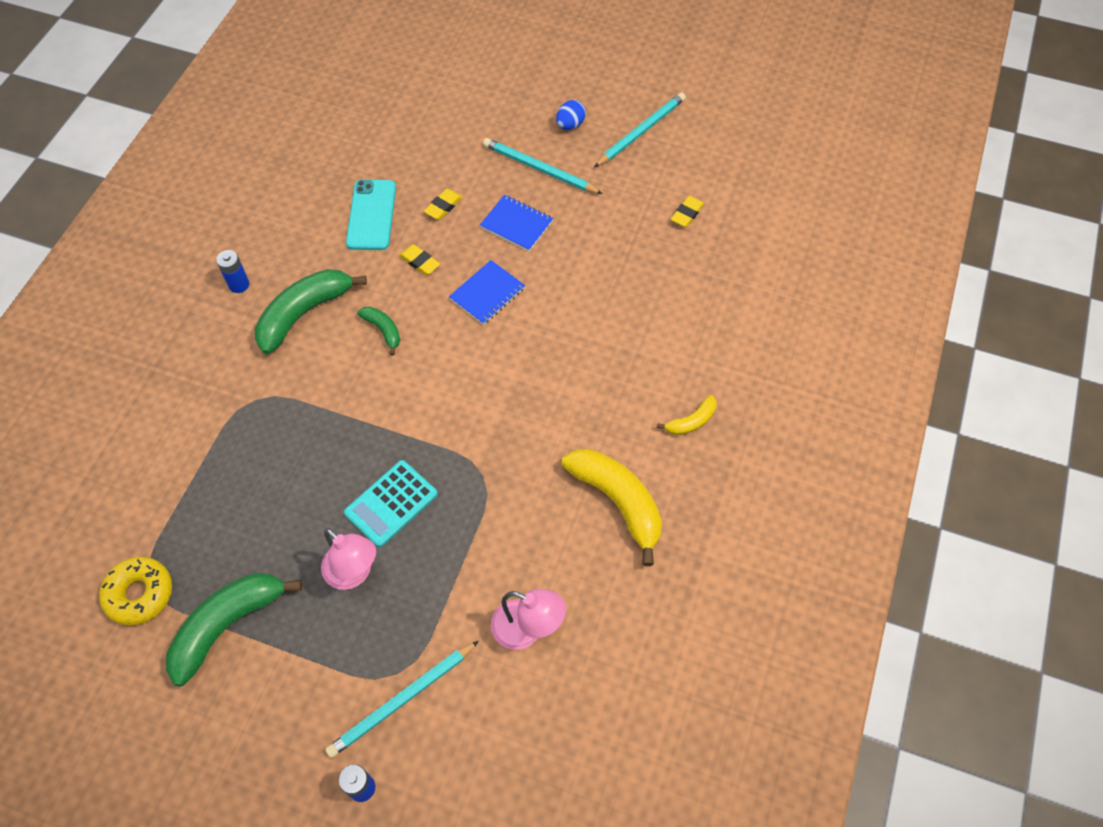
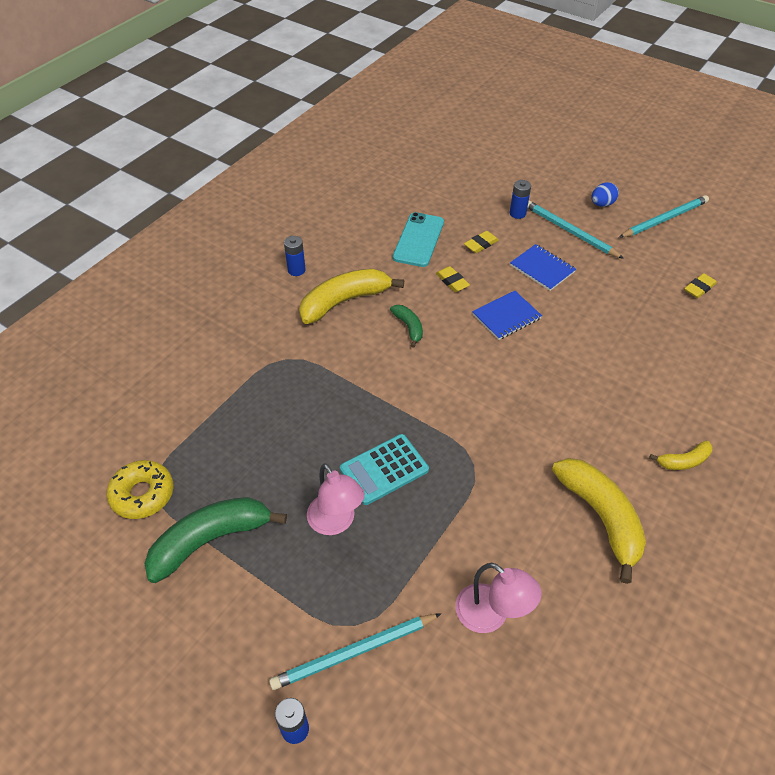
camera: 15 degrees right, 10 degrees down
green banana [255,269,367,354] -> yellow banana [299,269,404,324]
none -> blue battery [510,180,531,219]

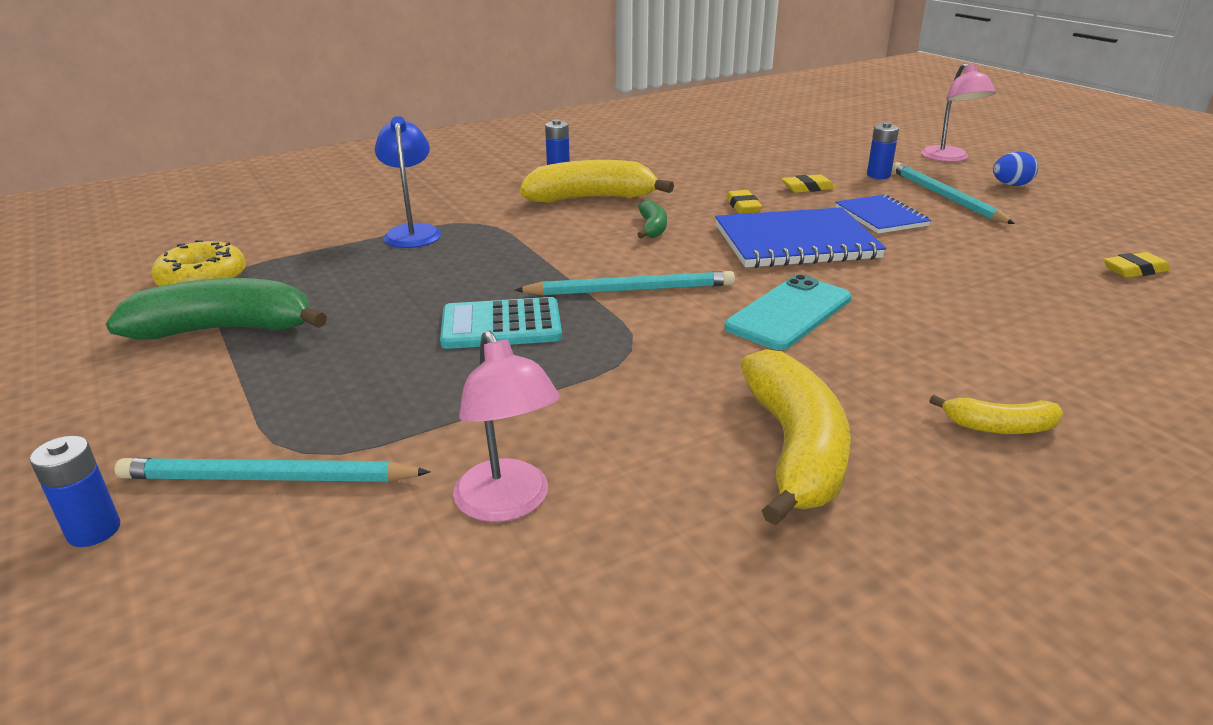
camera: 25 degrees right, 20 degrees down
pink lamp [307,463,365,535] -> pink lamp moved to [921,63,996,162]
turquoise phone [393,212,444,267] -> turquoise phone moved to [724,275,851,350]
blue notebook [472,291,542,340] -> blue notebook [715,207,886,268], size x1.70
turquoise pencil [619,195,709,238] -> turquoise pencil moved to [515,271,735,296]
none -> blue lamp [375,116,441,248]

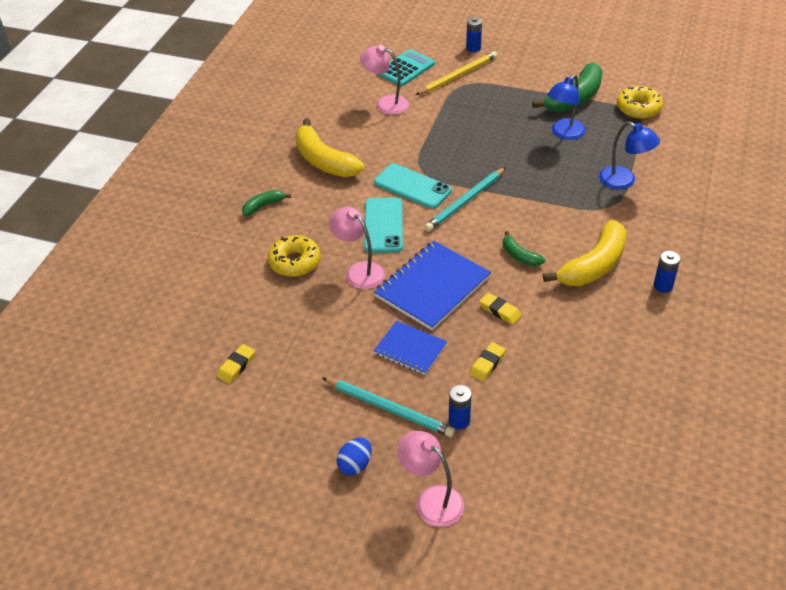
camera: 140 degrees right, 15 degrees up
turquoise pencil [114,458,431,482] -> yellow pencil [416,51,497,95]
turquoise calculator [440,297,562,349] -> turquoise calculator moved to [377,49,435,86]
yellow banana [929,395,1063,434] -> green banana [242,190,291,216]
none -> yellow donut [268,235,321,277]
none -> pink lamp [329,207,385,289]
none -> turquoise phone [374,163,452,209]
none -> blue lamp [547,74,586,140]

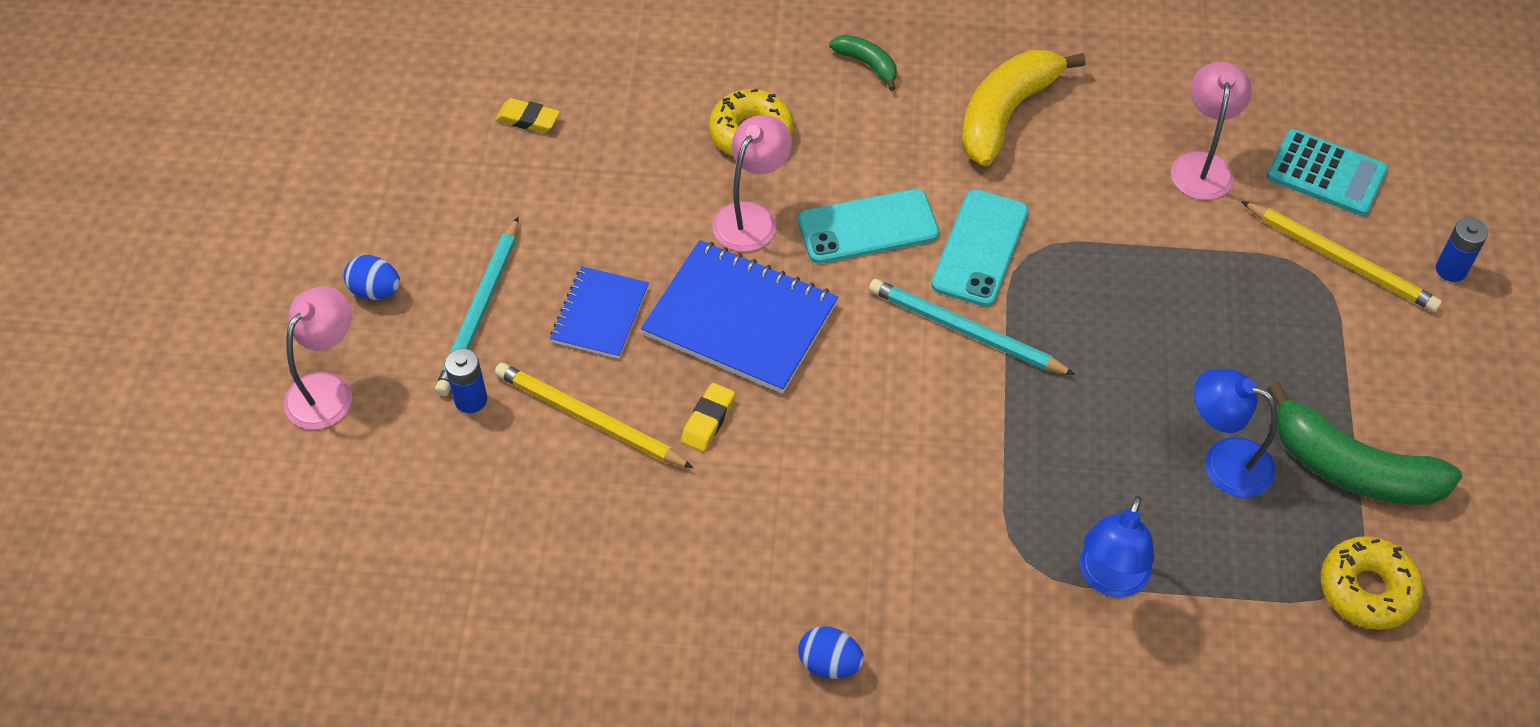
camera: 75 degrees right, 10 degrees up
yellow eraser [469,342,506,381] -> yellow pencil [495,363,693,468]
green banana [503,231,545,266] -> none
yellow banana [543,220,627,286] -> none
blue battery [654,251,680,293] -> blue egg [798,626,864,679]

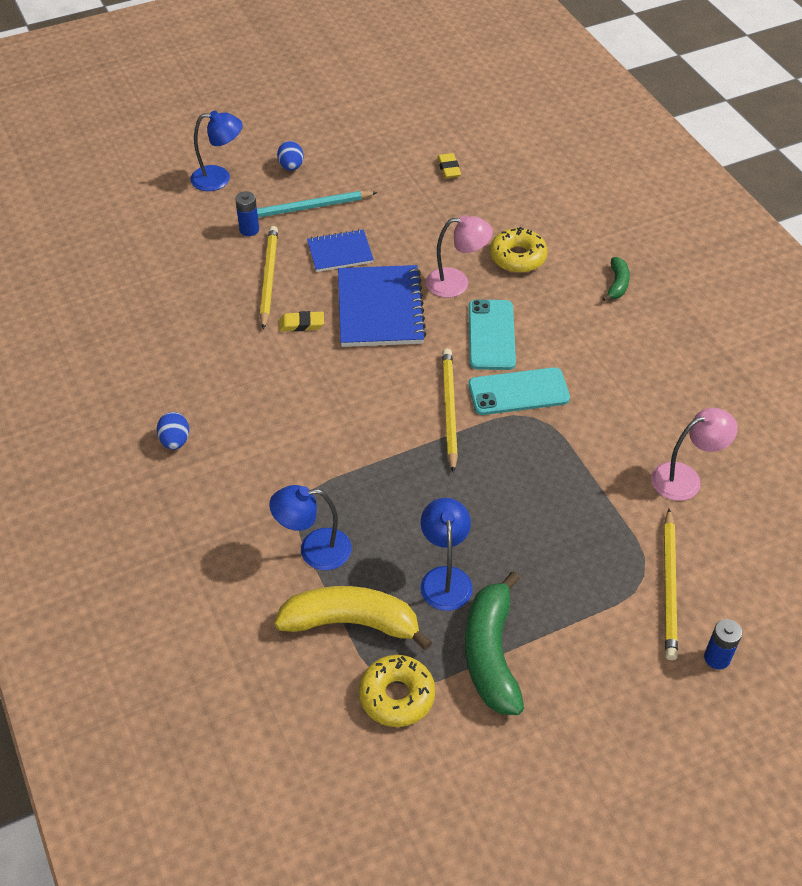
camera: 60 degrees right, 5 degrees down
pink lamp [284,286,352,430] -> blue lamp [190,111,243,191]
turquoise phone [798,189,939,264] -> turquoise phone turned 45 degrees clockwise [469,300,516,370]
turquoise pencil [869,279,1075,375] -> yellow pencil [442,349,458,473]
yellow banana [961,50,1085,166] -> yellow banana moved to [274,586,432,650]
turquoise calculator [1267,129,1388,216] -> none

